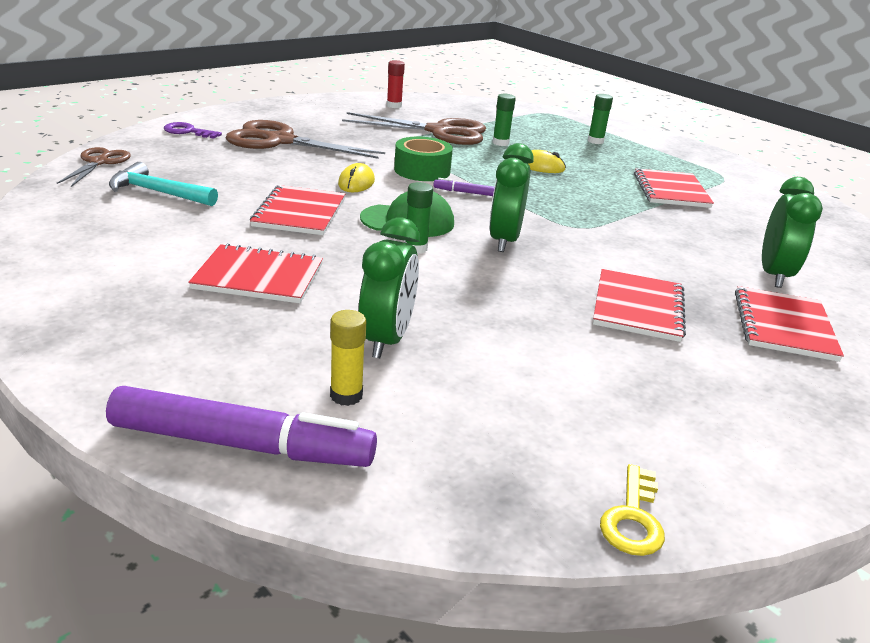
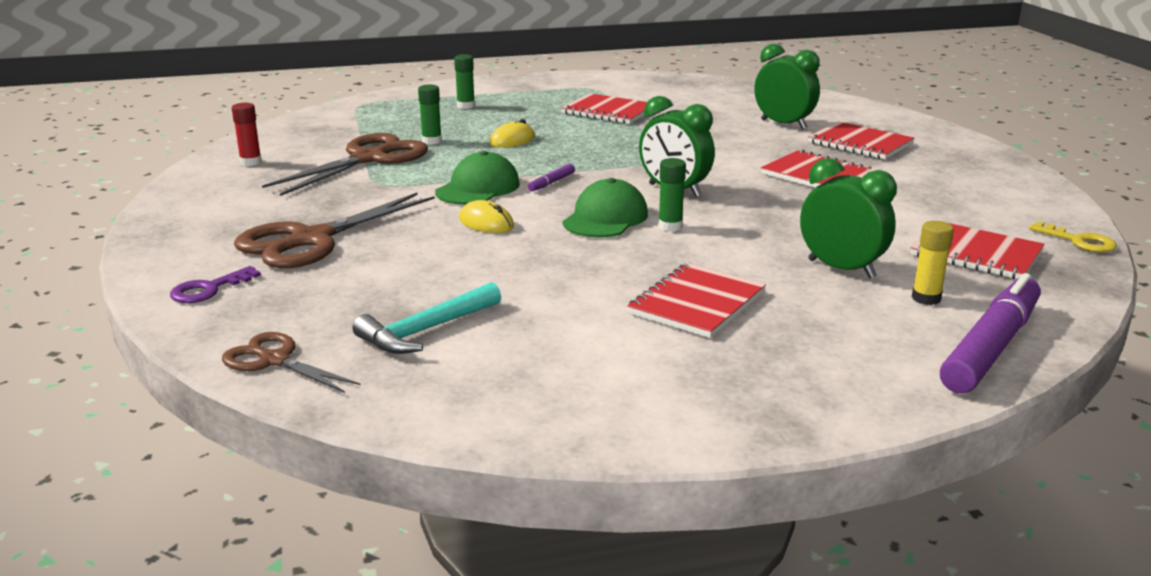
camera: 60 degrees left, 5 degrees down
red notebook [250,185,345,235] -> red notebook moved to [911,220,1045,279]
green tape [394,136,453,181] -> green cap [435,151,520,205]

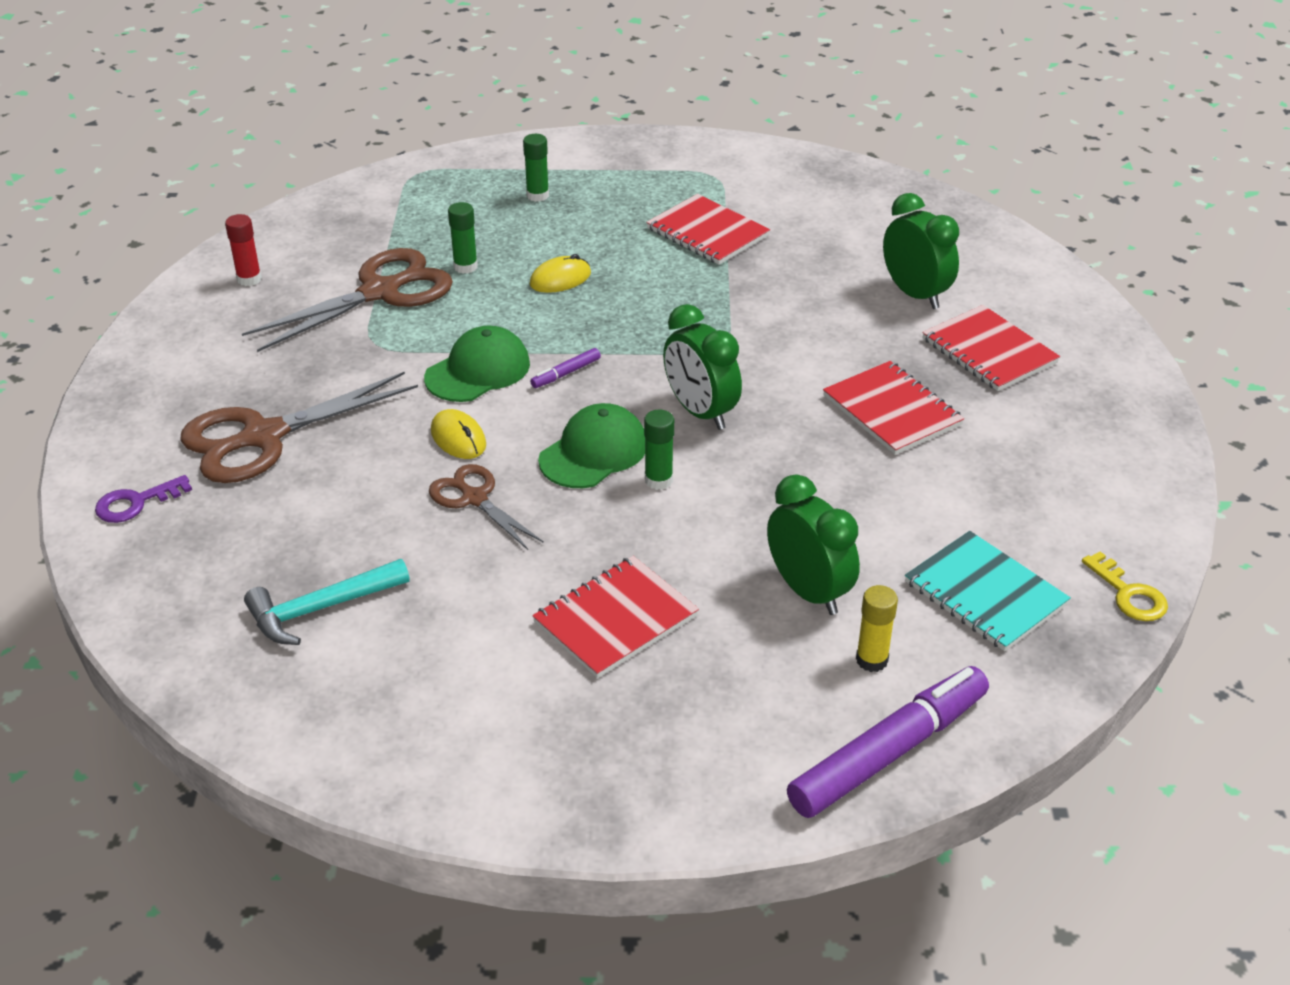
camera: 15 degrees right, 15 degrees up
brown scissors [222,332,361,393] -> brown scissors moved to [429,464,544,550]
red notebook [911,220,1045,279] -> turquoise notebook [905,531,1071,651]

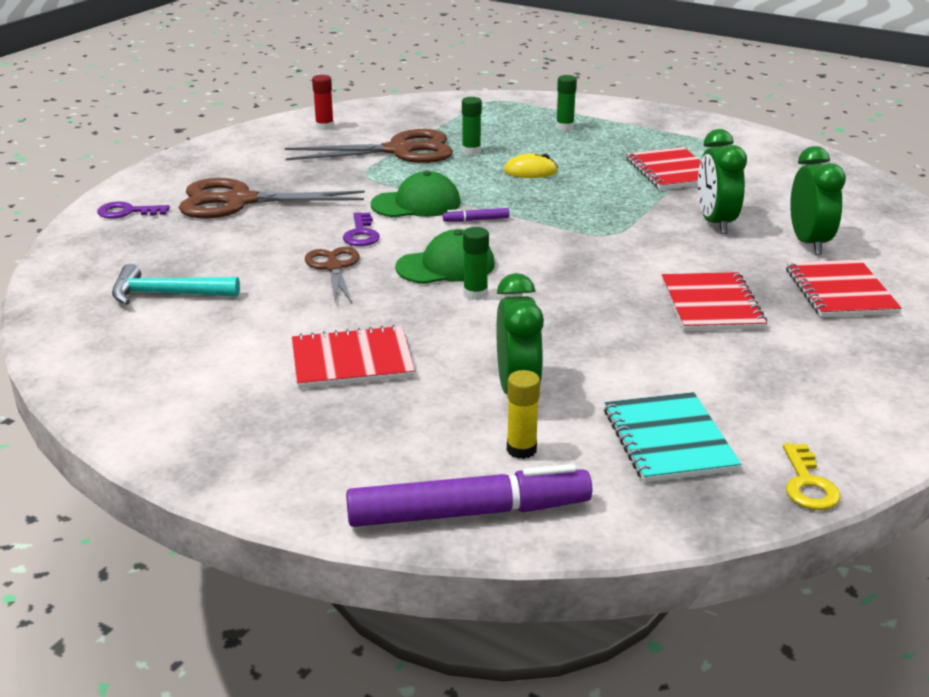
camera: 30 degrees right, 10 degrees down
yellow mouse [431,409,486,459] -> purple key [343,212,380,246]
green clock [663,304,742,430] -> green clock moved to [698,129,747,234]

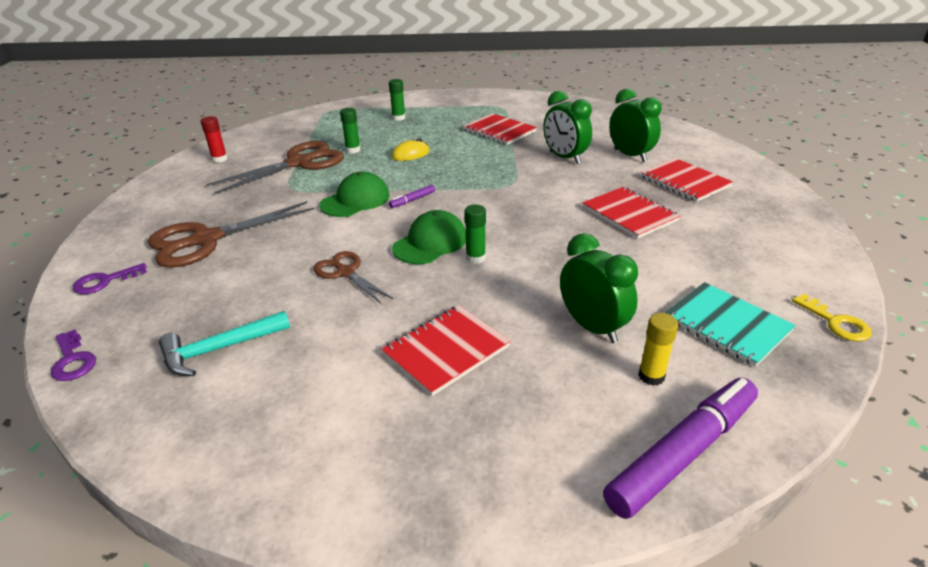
camera: 30 degrees left, 5 degrees up
purple key [343,212,380,246] -> purple key moved to [51,329,96,381]

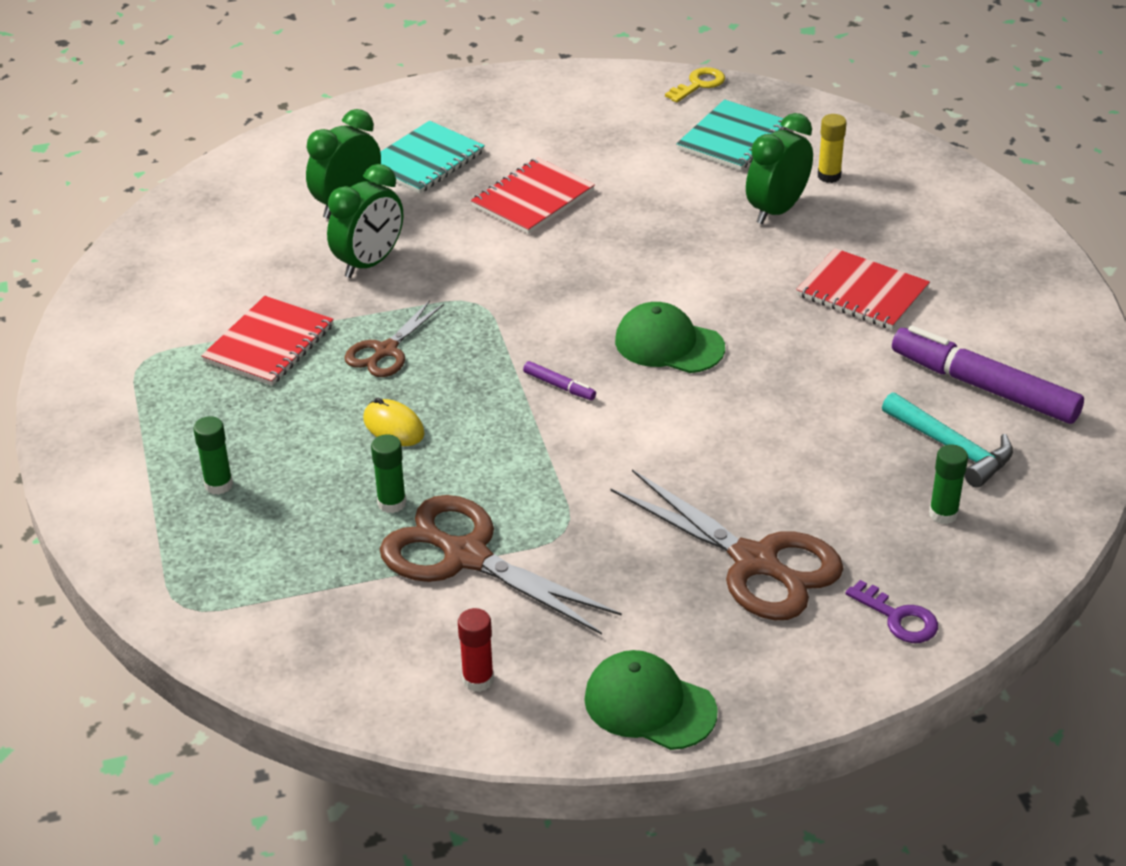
camera: 105 degrees left, 5 degrees up
purple key [51,329,96,381] -> none
brown scissors [313,251,393,304] -> brown scissors moved to [344,300,444,377]
green cap [320,171,390,217] -> green cap moved to [584,650,718,750]
green glue stick [464,204,486,264] -> green glue stick moved to [929,445,968,524]
purple marker [603,378,758,519] -> purple marker moved to [892,326,1084,424]
red notebook [640,158,733,202] -> turquoise notebook [380,121,485,194]

